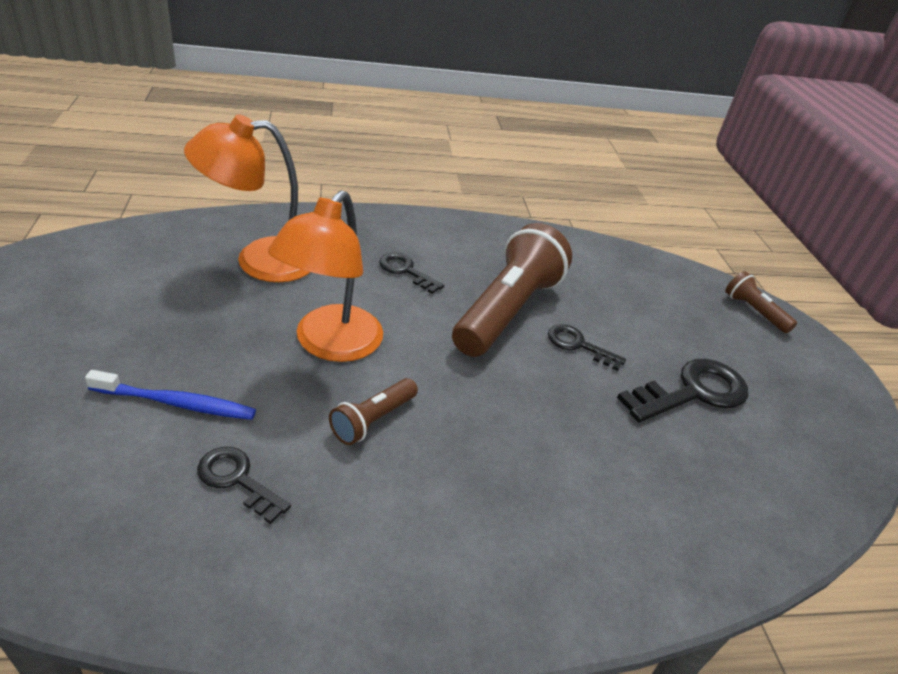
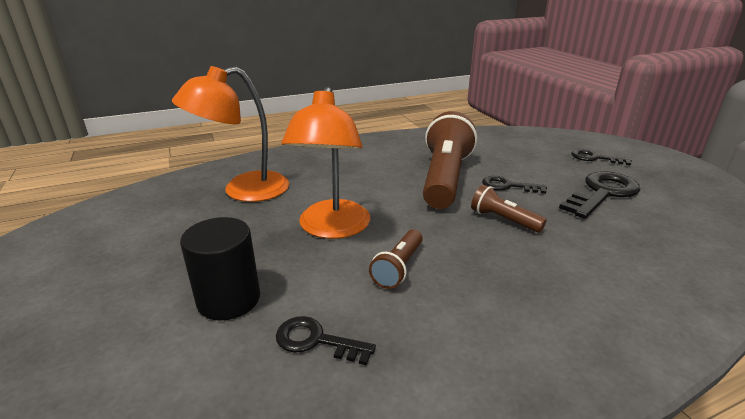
camera: 10 degrees left, 10 degrees down
blue toothbrush [85,370,256,420] -> black cylinder [180,217,260,321]
black key [379,252,444,294] -> black key moved to [571,149,632,165]
brown flashlight [725,271,797,333] -> brown flashlight moved to [471,185,547,233]

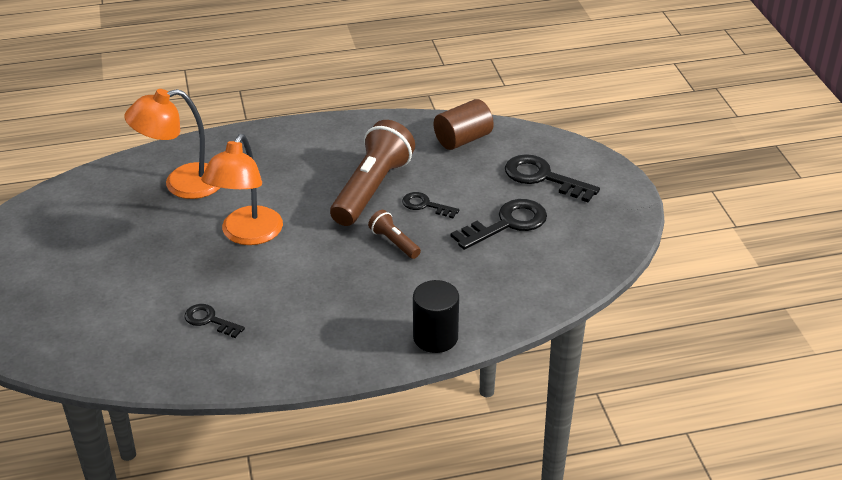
camera: 10 degrees right, 10 degrees up
black cylinder [180,217,260,321] -> black cylinder moved to [413,280,459,353]
brown flashlight [369,229,423,289] -> none
black key [571,149,632,165] -> black key [505,154,600,202], size x1.72
none -> brown cylinder [434,99,494,150]

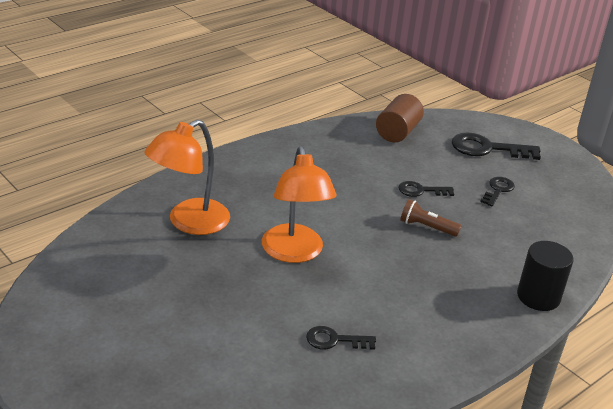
camera: 30 degrees left, 5 degrees down
brown flashlight [330,120,415,226] -> none
black key [451,199,547,250] -> black key [480,177,515,206], size x0.58

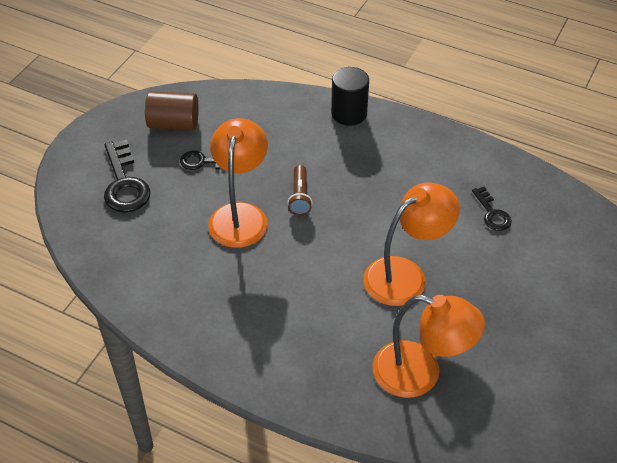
camera: 110 degrees left, 15 degrees up
brown cylinder [376,94,424,142] -> brown cylinder moved to [145,91,199,130]
black key [399,181,454,197] -> orange lamp [208,118,268,248]

